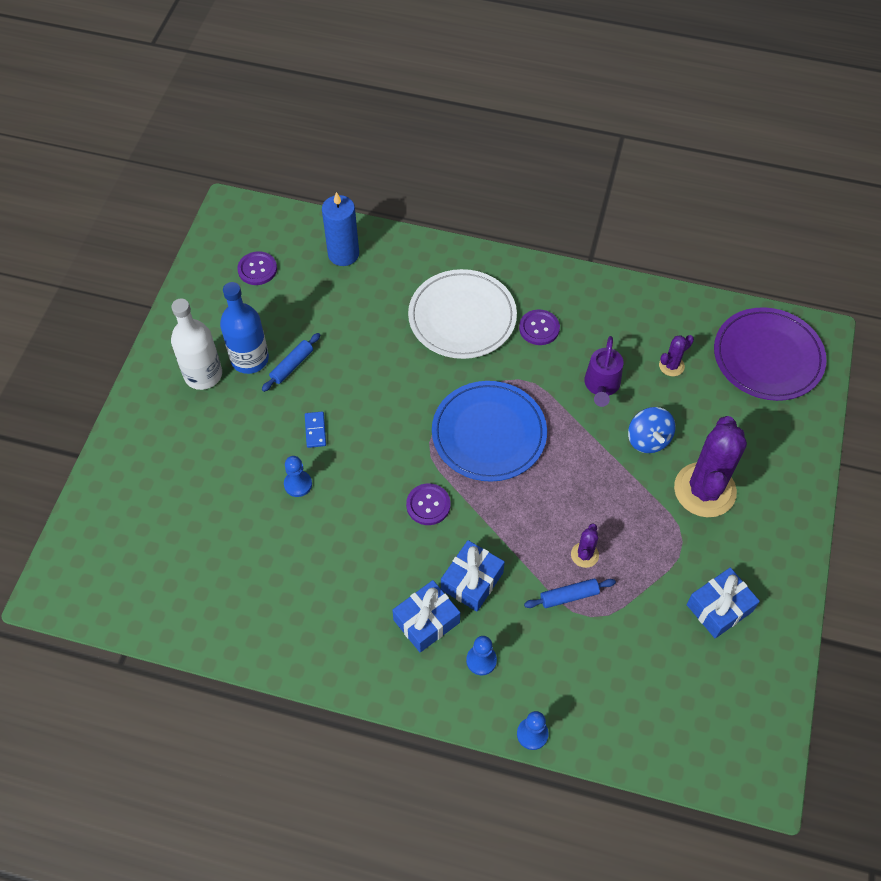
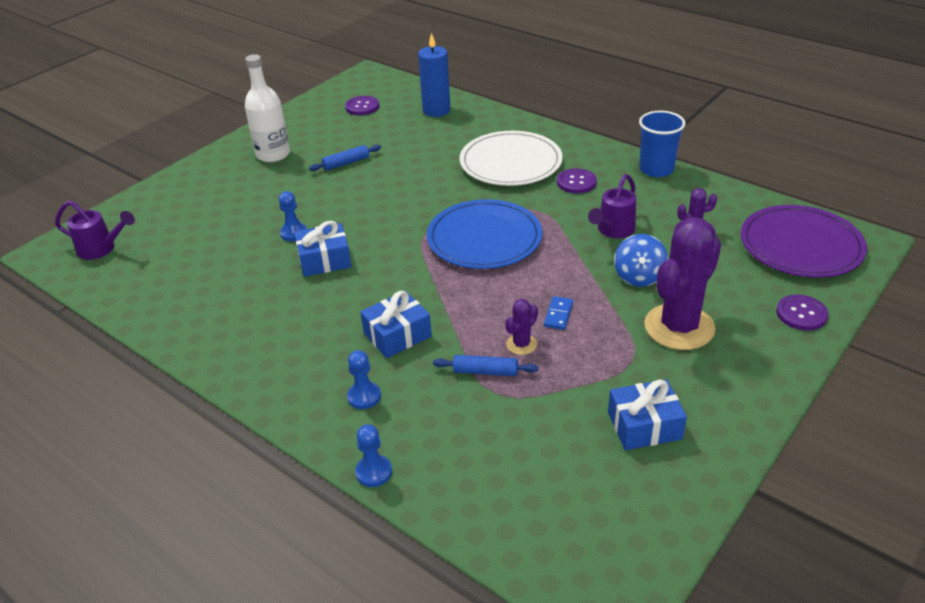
camera: 25 degrees right, 20 degrees down
blue bottle [220,282,269,374] -> none
blue domino [305,411,326,448] -> blue domino moved to [544,296,573,330]
blue gift [392,580,460,653] -> blue gift moved to [294,221,351,277]
purple button [406,483,451,525] -> purple button moved to [776,295,829,331]
none -> purple watering can [55,200,135,260]
none -> blue cup [639,111,686,177]

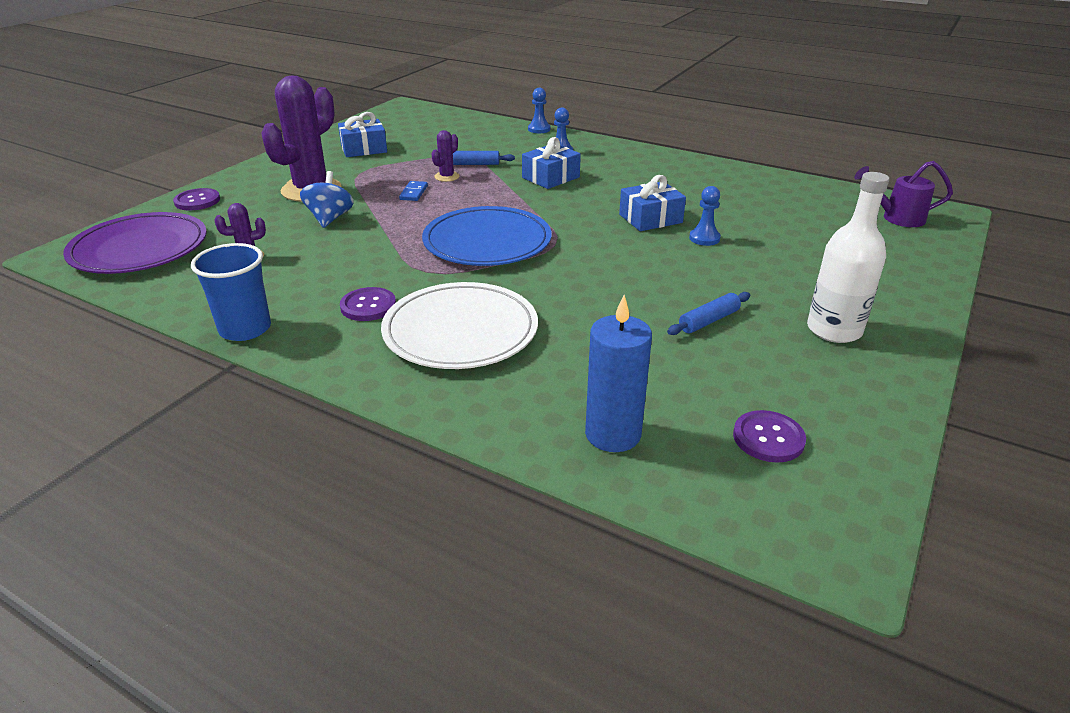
camera: 170 degrees right, 5 degrees down
purple watering can [588,174,636,238] -> none

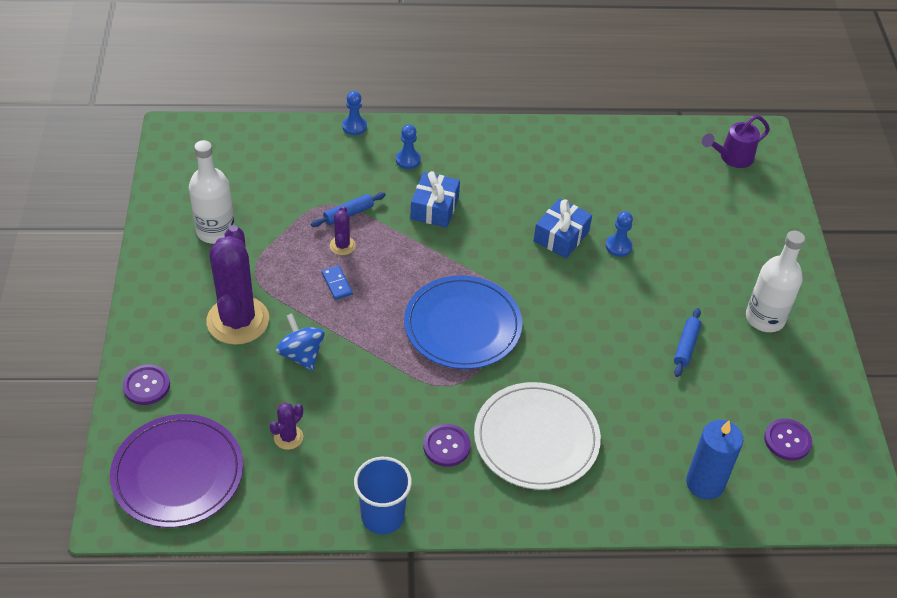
camera: 35 degrees left, 15 degrees up
blue gift [338,112,387,157] -> white bottle [189,140,235,244]

